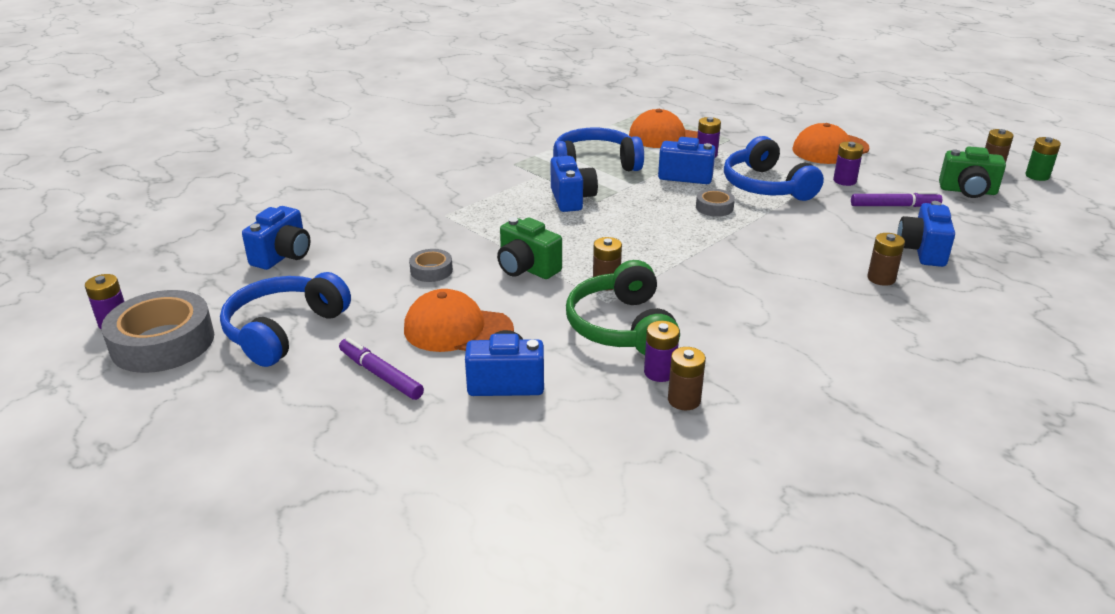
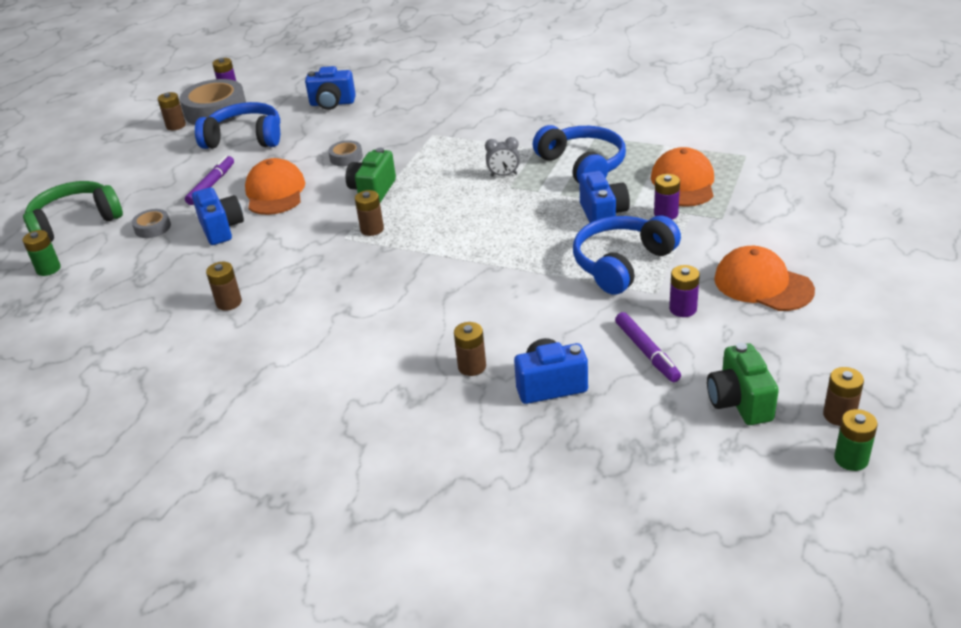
camera: 70 degrees right, 5 degrees up
blue camera [551,156,598,212] -> grey clock [485,137,520,176]
green headphones [566,260,680,355] -> green headphones moved to [23,181,123,242]
purple battery [644,321,680,382] -> none
grey tape [696,189,735,217] -> grey tape moved to [132,209,171,238]
none -> green battery [22,230,61,276]
none -> brown battery [158,92,186,130]

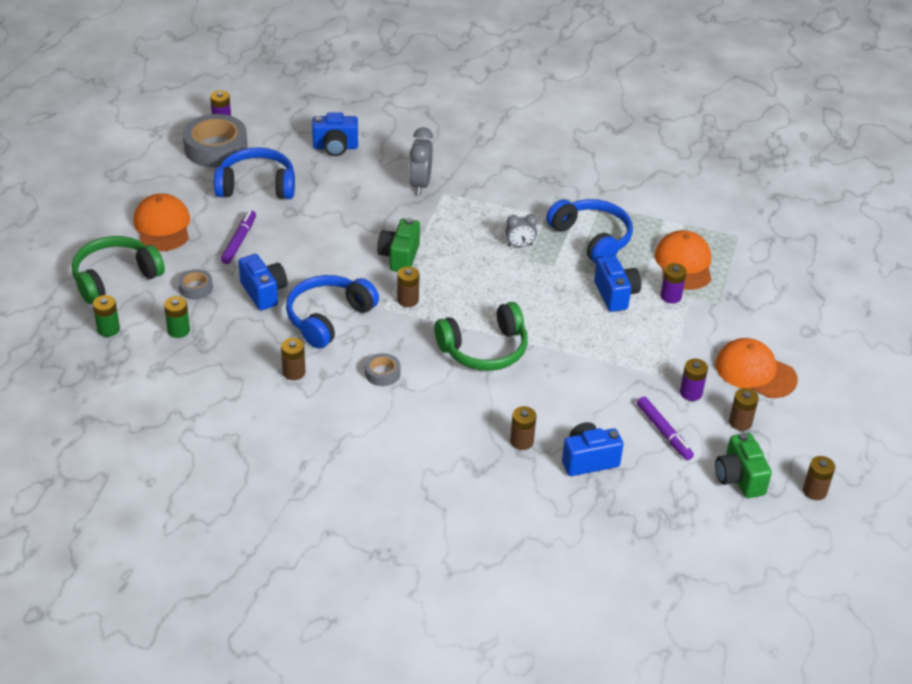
camera: 10 degrees left, 5 degrees up
brown battery [158,92,186,130] -> brown battery moved to [729,388,759,431]
orange cap [245,158,305,215] -> orange cap moved to [133,193,190,251]
grey tape [328,140,363,166] -> grey tape moved to [365,353,401,386]
blue headphones [573,216,681,295] -> blue headphones moved to [286,275,379,349]
green battery [834,409,878,471] -> green battery moved to [164,296,190,338]
none -> grey clock [409,127,433,195]
none -> green headphones [434,302,528,371]

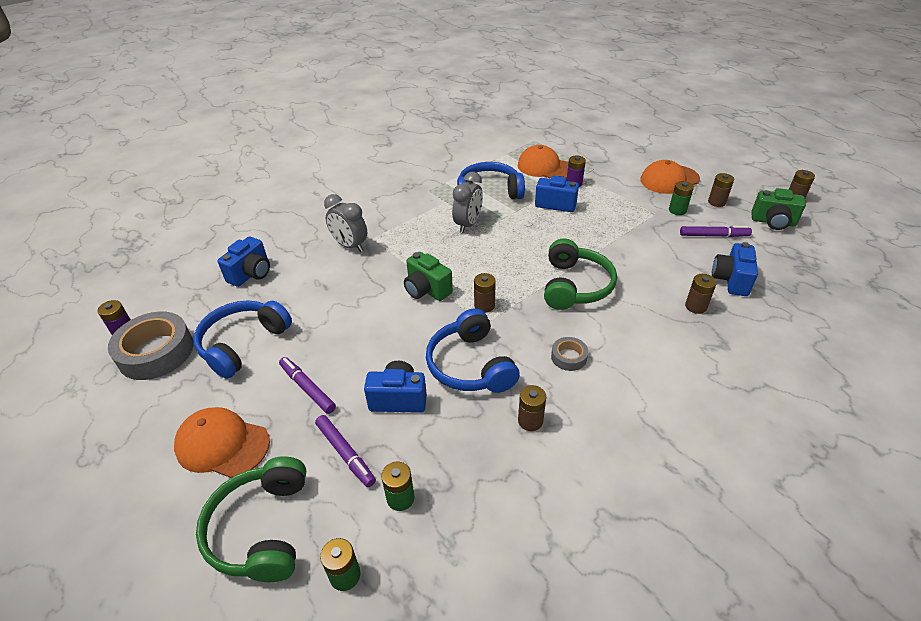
camera: 55 degrees left, 0 degrees up
grey tape [178,269,213,299] -> purple marker [315,415,376,487]
grey clock [505,214,538,247] -> grey clock [452,172,483,233], size x1.59
purple battery [680,359,708,401] -> green battery [669,181,694,215]

